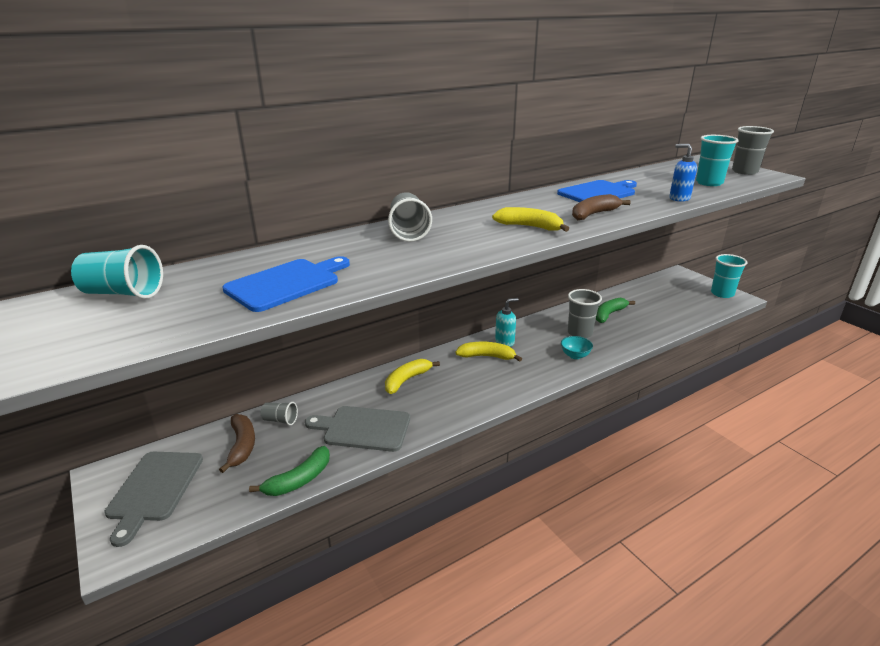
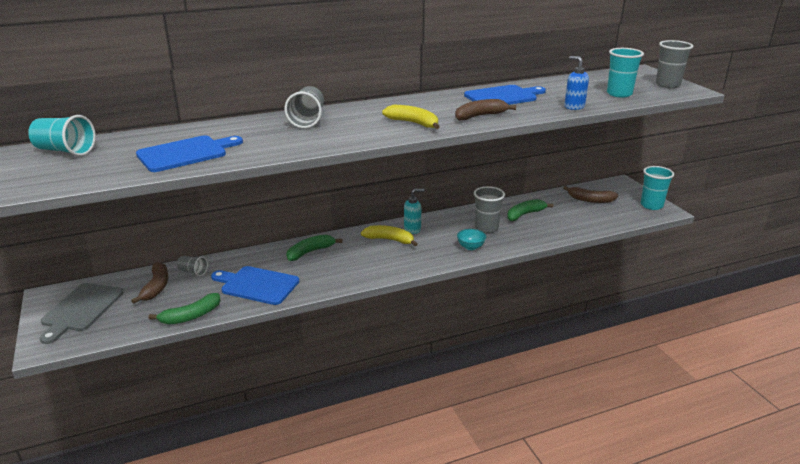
camera: 10 degrees right, 0 degrees up
grey cutting board [305,406,410,452] -> blue cutting board [211,266,299,305]
yellow banana [385,359,440,394] -> green banana [286,235,343,261]
none -> brown banana [563,186,618,203]

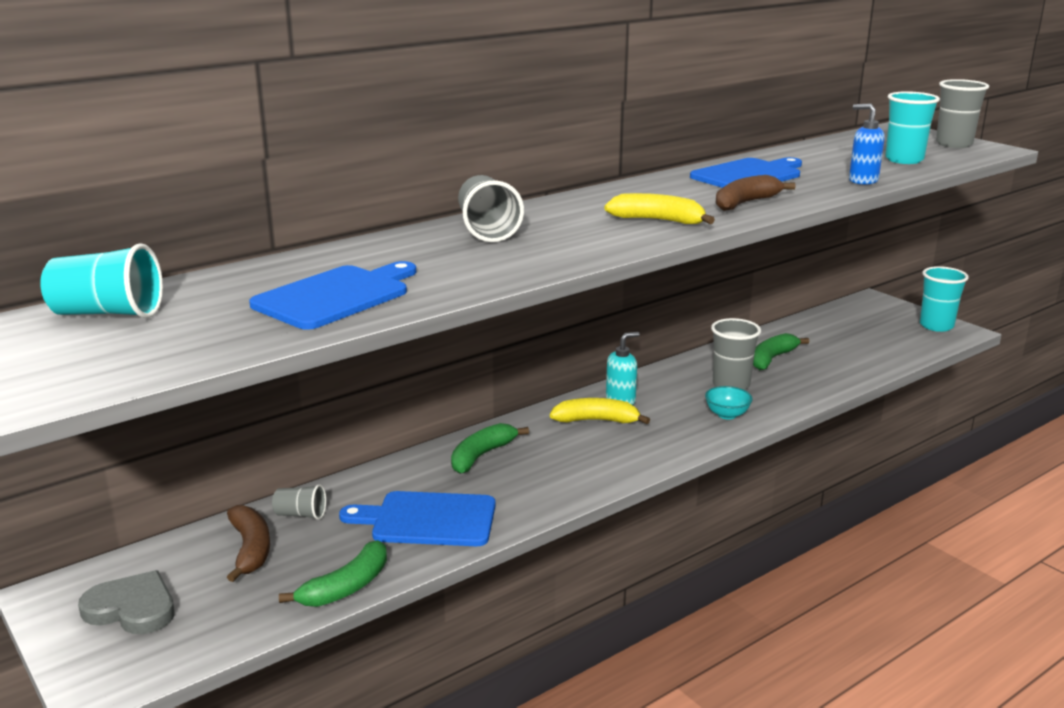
camera: 15 degrees left, 5 degrees down
grey cutting board [40,283,124,344] -> grey heart [78,570,175,634]
brown banana [563,186,618,203] -> none

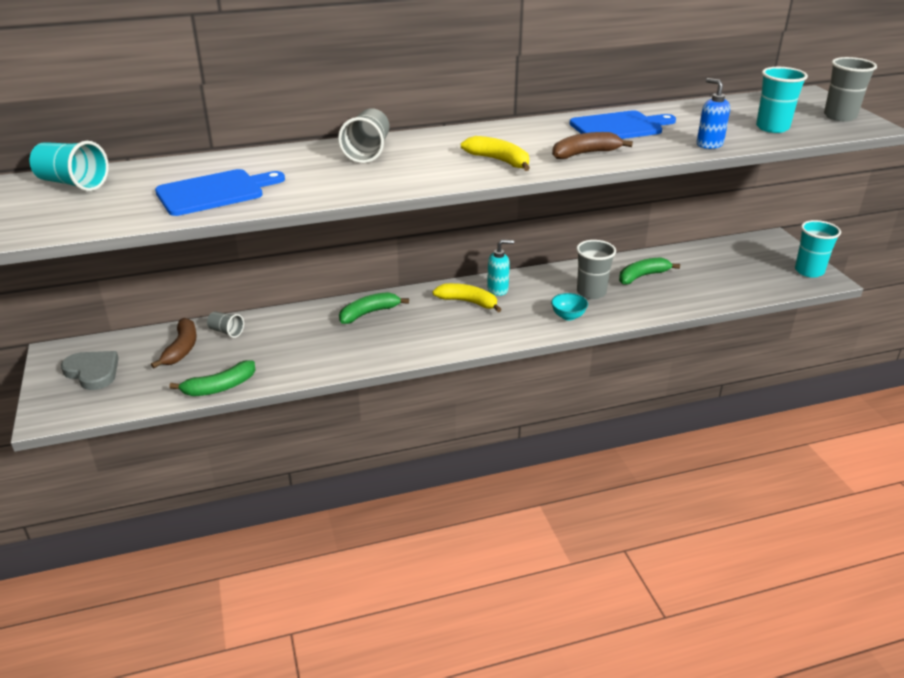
camera: 20 degrees right, 10 degrees up
blue cutting board [339,491,495,546] -> none

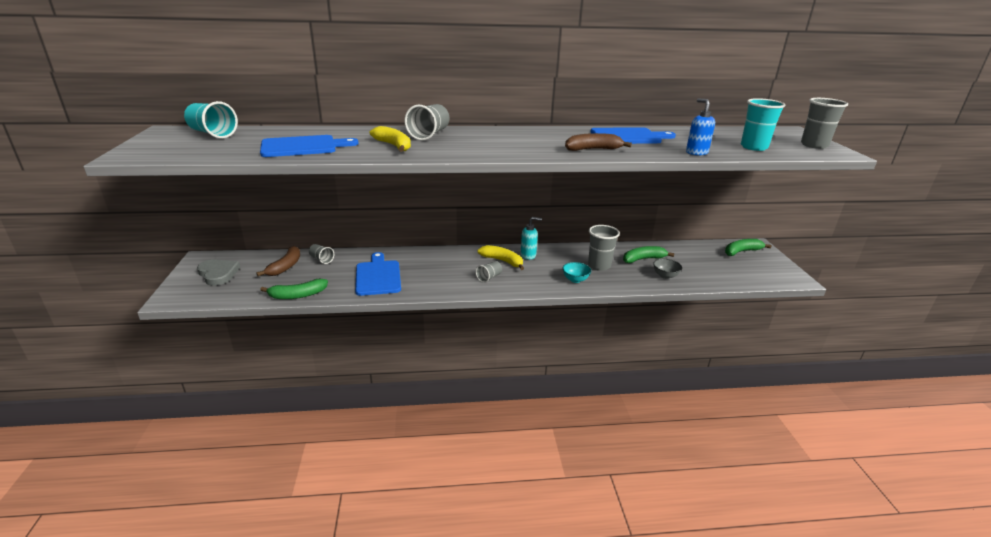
camera: 10 degrees right, 5 degrees down
green banana [339,292,409,324] -> green banana moved to [725,239,772,256]
yellow banana [461,136,530,171] -> yellow banana moved to [370,126,411,152]
turquoise cup [795,220,841,278] -> none
none -> blue cutting board [355,252,401,296]
none -> grey cup [476,261,502,283]
none -> grey bowl [653,259,682,279]

